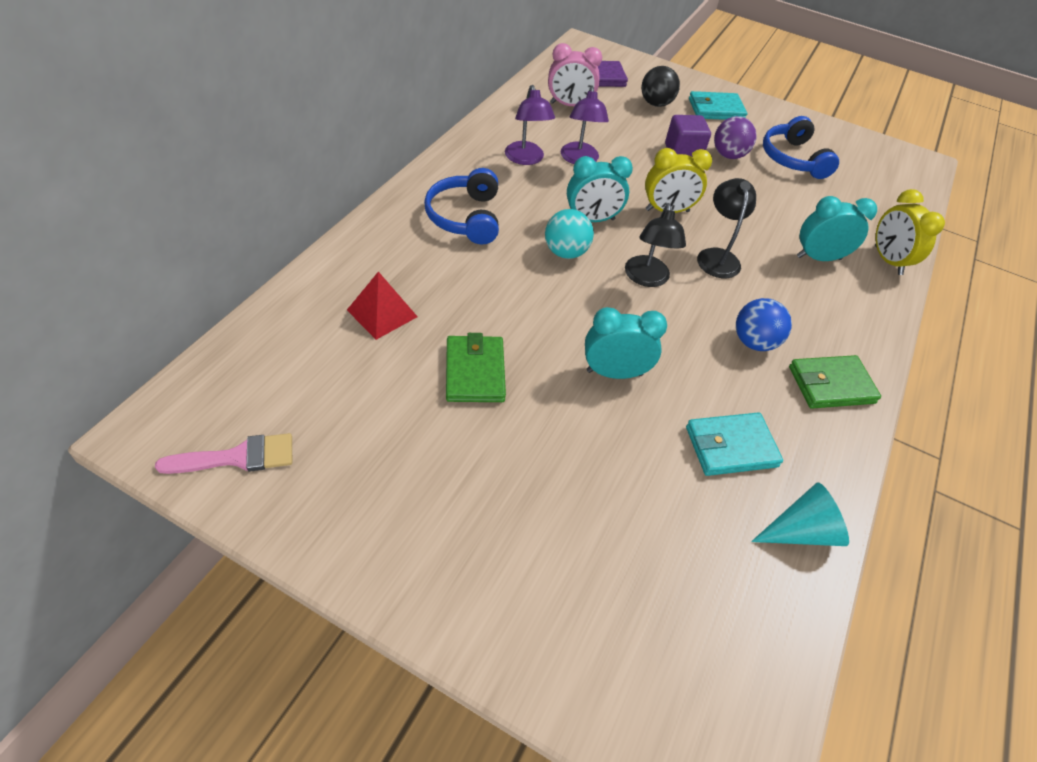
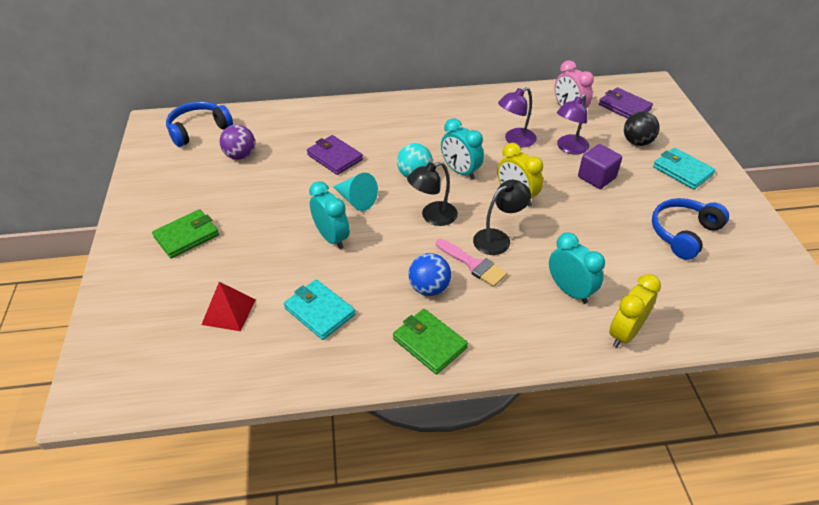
camera: 60 degrees right, 5 degrees down
pink brush [155,433,292,474] -> pink brush moved to [436,239,507,287]
red pyramid [347,271,418,340] -> red pyramid moved to [201,282,256,331]
blue headphones [424,168,499,244] -> blue headphones moved to [166,101,233,147]
green wallet [446,333,506,402] -> green wallet moved to [152,209,219,259]
purple lamp [505,85,555,165] -> purple lamp moved to [557,94,589,154]
purple ball [714,116,757,159] -> purple ball moved to [220,125,255,160]
turquoise cone [751,482,849,546] -> turquoise cone moved to [333,173,378,211]
none -> purple wallet [307,135,363,175]

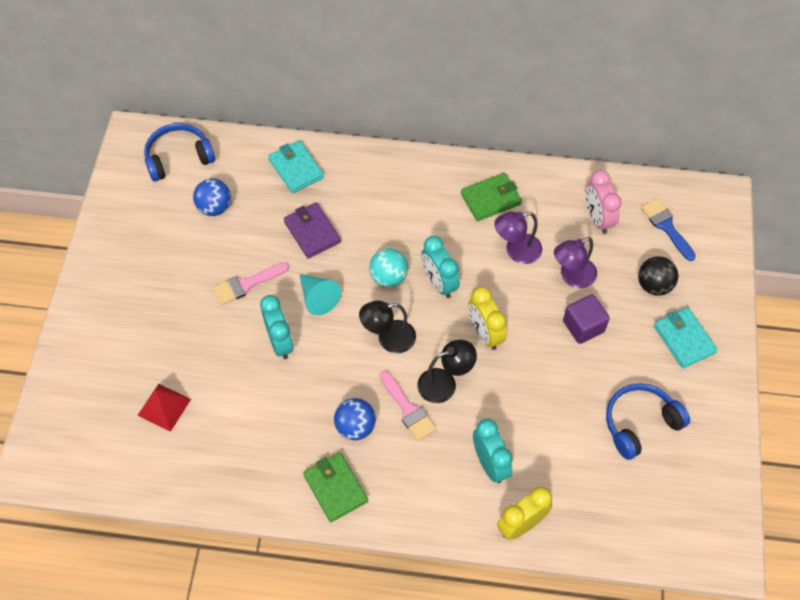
camera: 15 degrees right, 15 degrees up
green wallet [152,209,219,259] -> green wallet moved to [461,173,522,221]
purple ball [220,125,255,160] -> blue ball [193,179,231,216]
turquoise wallet [284,279,355,340] -> turquoise wallet moved to [268,140,324,193]
purple wallet [599,87,653,119] -> blue brush [641,199,696,261]
none -> pink brush [213,262,289,305]

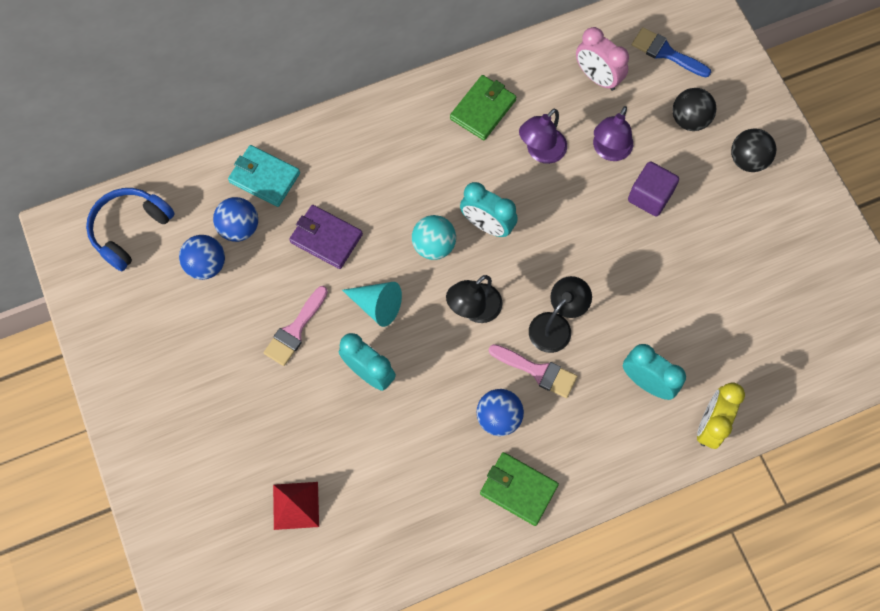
camera: 30 degrees left, 10 degrees up
yellow clock [468,287,507,350] -> none
blue headphones [606,383,690,460] -> none
turquoise wallet [654,307,718,368] -> black ball [731,128,776,172]
none -> blue ball [213,197,258,242]

